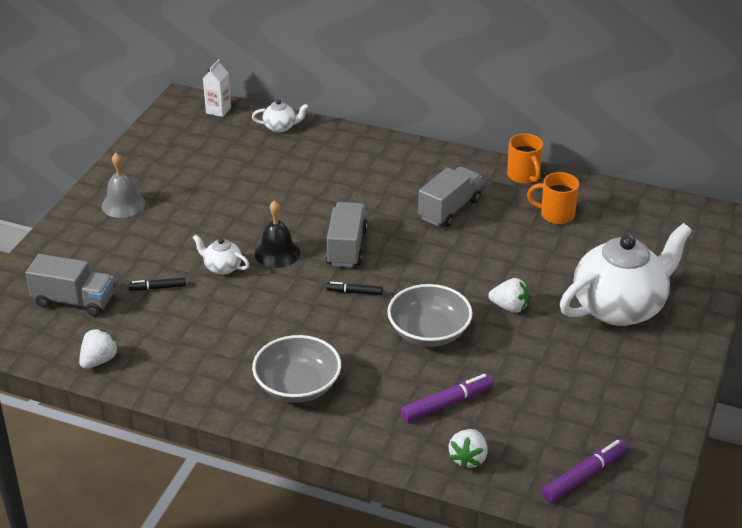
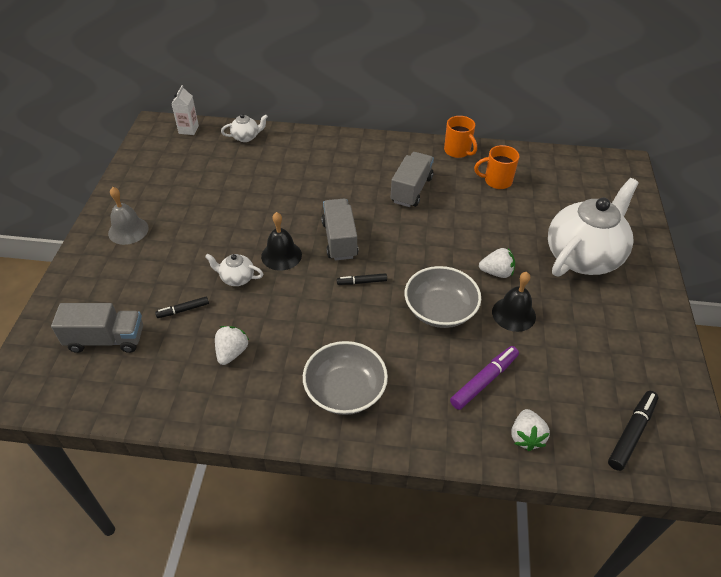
camera: 15 degrees left, 10 degrees up
white strawberry [79,329,119,369] -> white strawberry moved to [215,326,249,365]
purple marker [542,439,627,503] -> black marker [608,391,659,471]
none -> black bell [492,272,536,332]

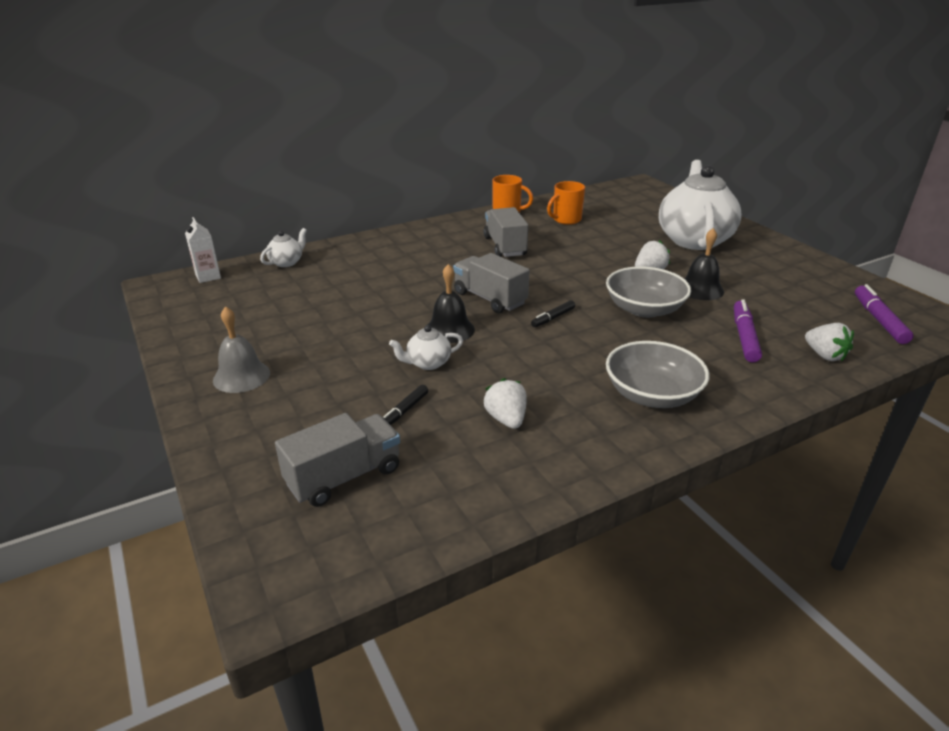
camera: 35 degrees left, 15 degrees down
black marker [608,391,659,471] -> purple marker [855,284,914,344]

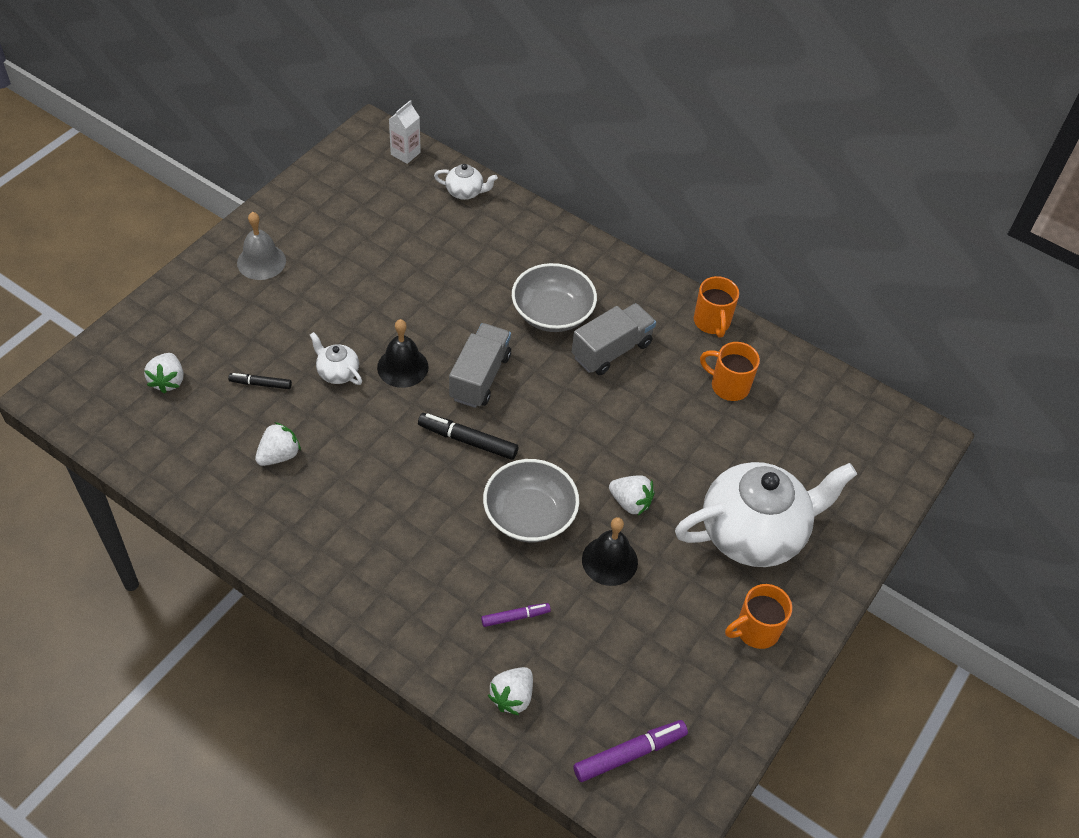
camera: 60 degrees right, 20 degrees up
grey truck [275,413,400,507] -> white strawberry [144,353,184,394]
black marker [531,300,575,327] -> black marker [418,413,518,460], size x1.64
grey bowl [606,341,709,408] -> grey bowl moved to [512,263,597,332]
purple marker [734,299,762,362] -> purple marker [481,603,551,627], size x0.61
none -> orange mug [725,584,792,649]

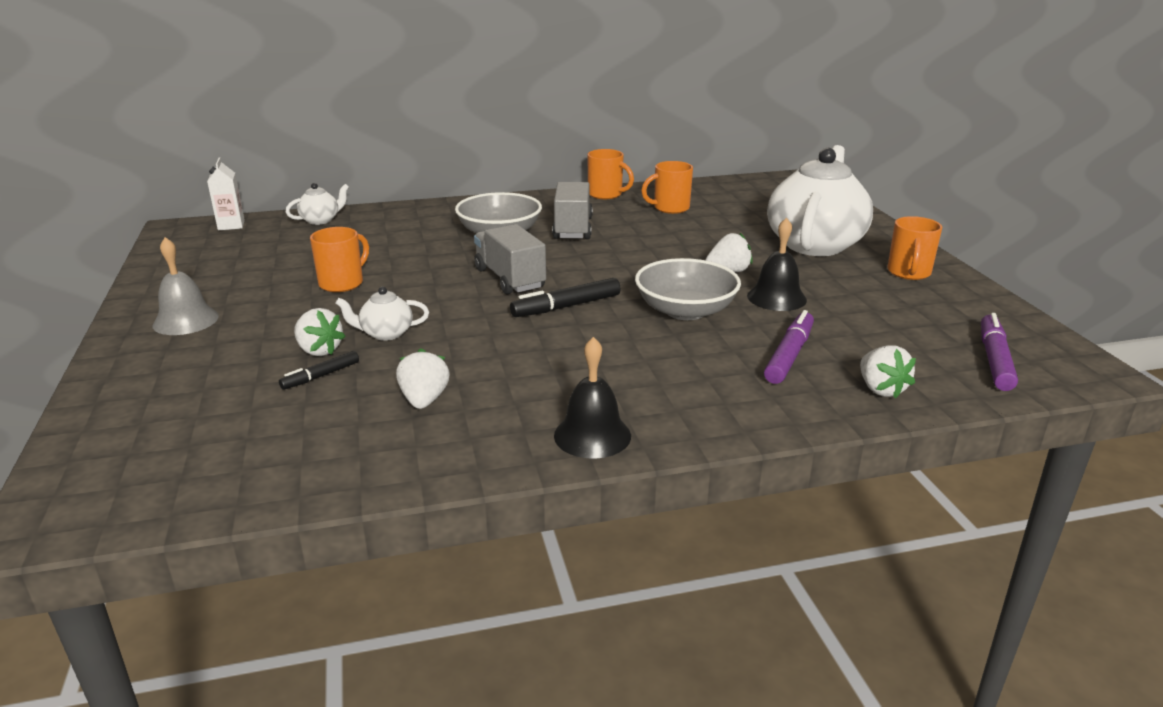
camera: 45 degrees left, 25 degrees down
white strawberry [144,353,184,394] -> white strawberry moved to [294,308,346,356]
black bell [377,319,429,388] -> black bell moved to [554,337,631,459]
purple marker [481,603,551,627] -> purple marker [764,310,814,384], size x1.64
none -> orange mug [310,227,369,292]

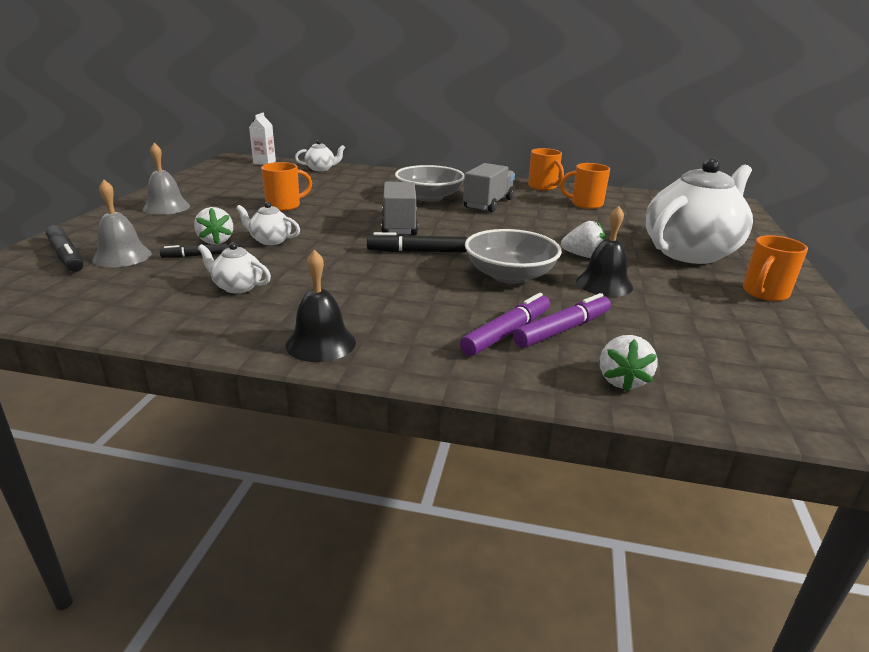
camera: 25 degrees right, 0 degrees up
white strawberry [396,349,450,409] -> white teapot [198,242,271,293]
purple marker [981,313,1018,391] -> purple marker moved to [460,293,550,356]
none -> black marker [46,225,83,272]
none -> grey bell [92,180,152,267]

